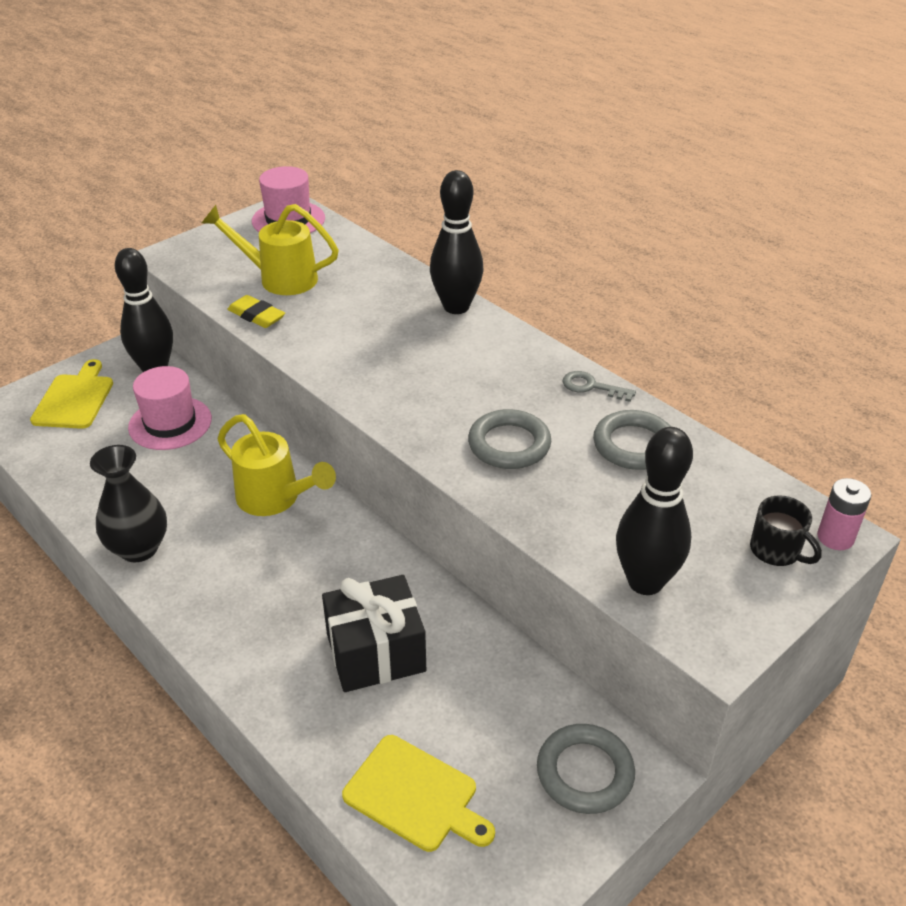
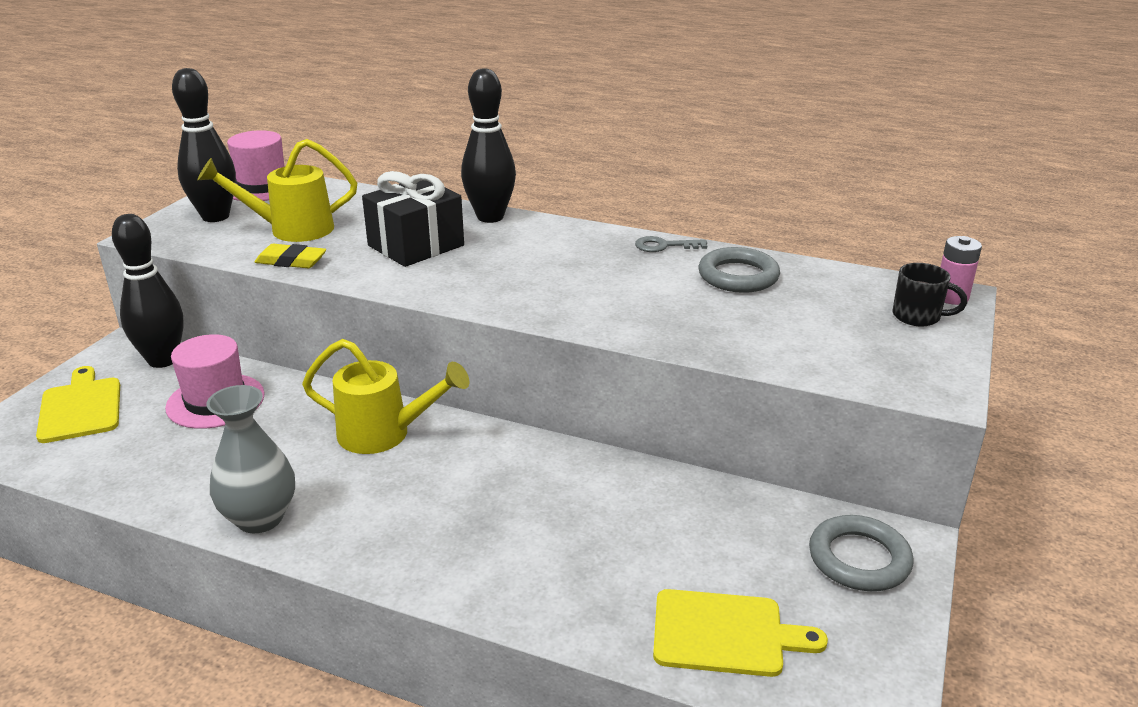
camera: 25 degrees left, 10 degrees down
black vase [90,445,167,562] -> grey vase [207,385,295,533]
black gift [322,575,426,692] -> black gift moved to [362,171,464,267]
grey ring [468,409,551,469] -> none
black bowling pin [616,427,693,595] -> black bowling pin moved to [172,68,236,222]

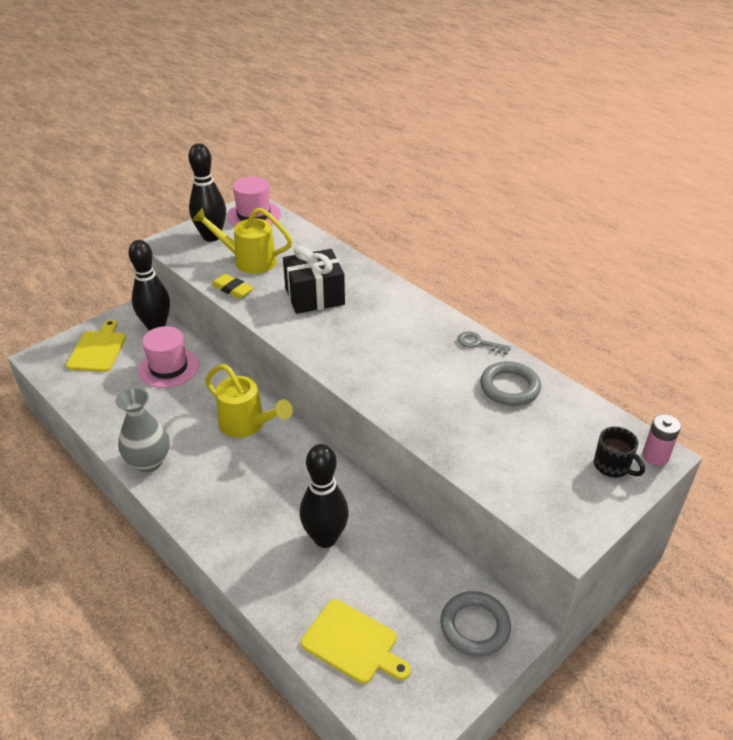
camera: 25 degrees right, 10 degrees up
black bowling pin [461,68,516,223] -> black bowling pin moved to [300,444,349,548]

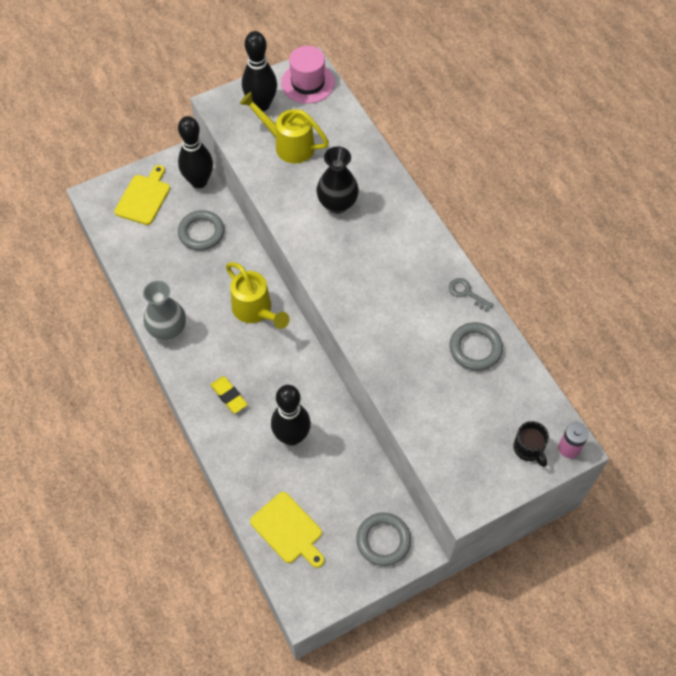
camera: 15 degrees right, 20 degrees up
pink hat [138,326,199,388] -> grey ring [178,210,225,251]
yellow eraser [211,274,254,299] -> yellow eraser moved to [210,376,248,413]
black gift [283,246,345,314] -> black vase [316,147,359,213]

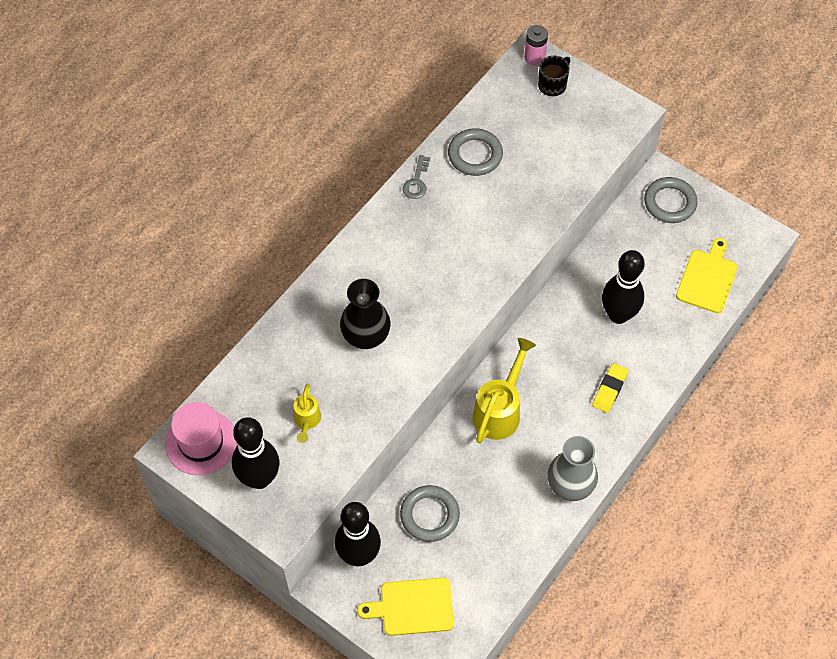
camera: 115 degrees left, 0 degrees up
yellow watering can [240,92,329,163] -> yellow watering can [293,384,321,443], size x0.55

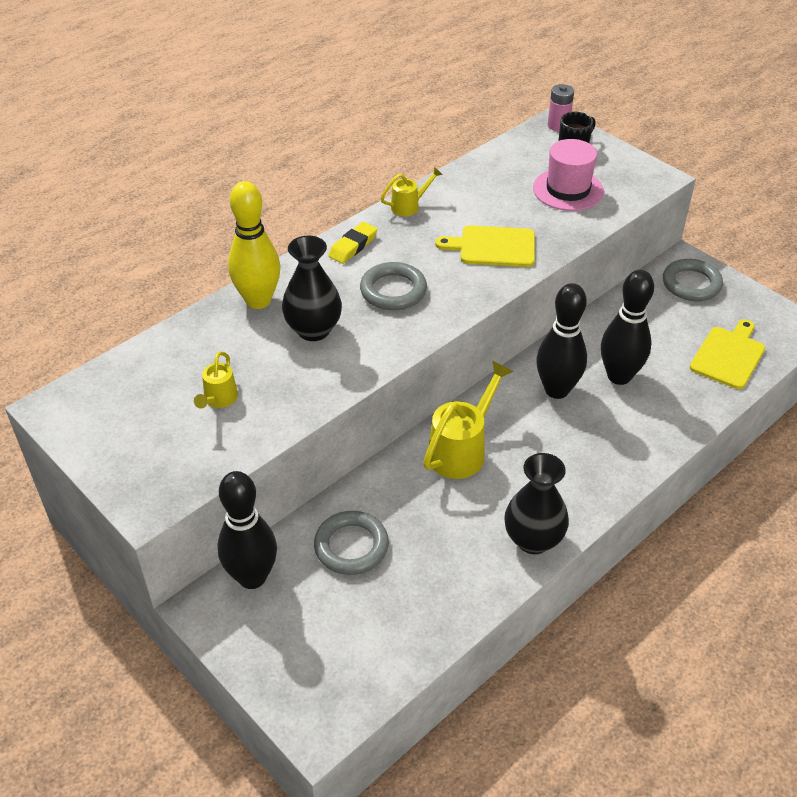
camera: 10 degrees right, 15 degrees down
pink hat [165,402,237,475] -> pink hat moved to [533,139,604,211]
black bowling pin [232,417,279,489] -> black bowling pin moved to [536,283,587,399]
yellow cutting board [357,578,454,636] -> yellow cutting board moved to [435,225,535,267]
grey key [403,155,430,199] -> yellow watering can [381,167,443,216]
grey ring [448,128,503,176] -> grey ring moved to [360,262,427,310]
grey vase [548,436,598,501] -> black vase [504,453,569,554]
yellow eraser [592,363,629,413] -> yellow eraser moved to [328,222,378,264]
none -> yellow bowling pin [228,181,280,309]

